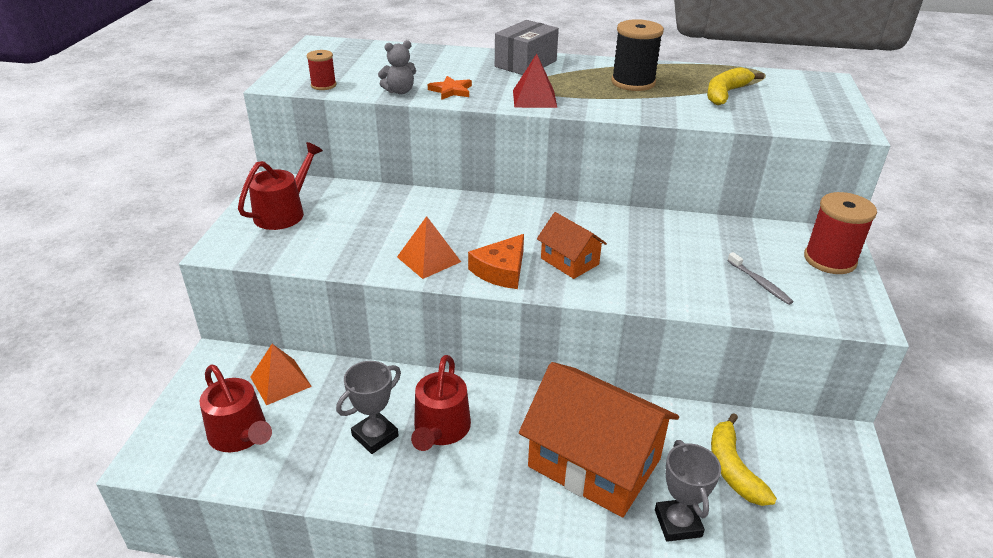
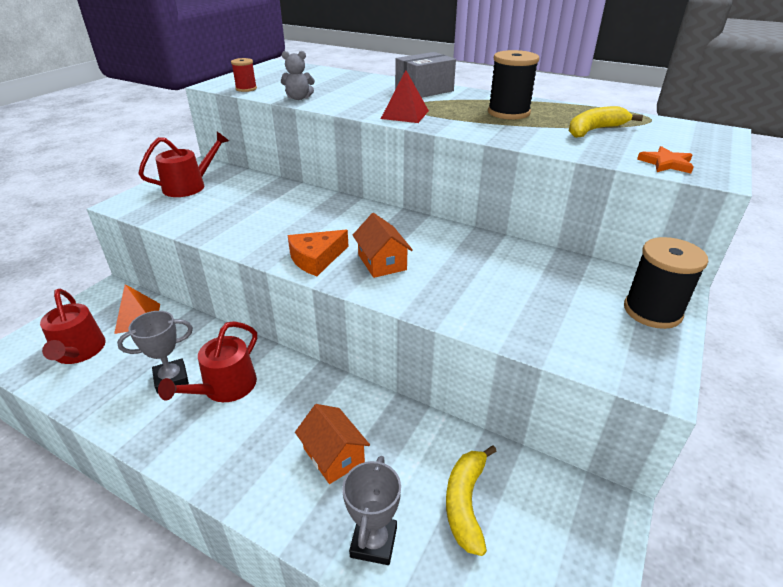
camera: 20 degrees right, 0 degrees up
orange pyramid [397,216,461,279] -> none
orange star [428,76,472,100] -> orange star moved to [637,146,694,173]
orange house [519,362,679,517] -> orange house [295,404,370,484], size x0.49
grey toothbrush [727,252,793,305] -> none
red spool [804,192,877,274] -> black spool [624,237,708,329]

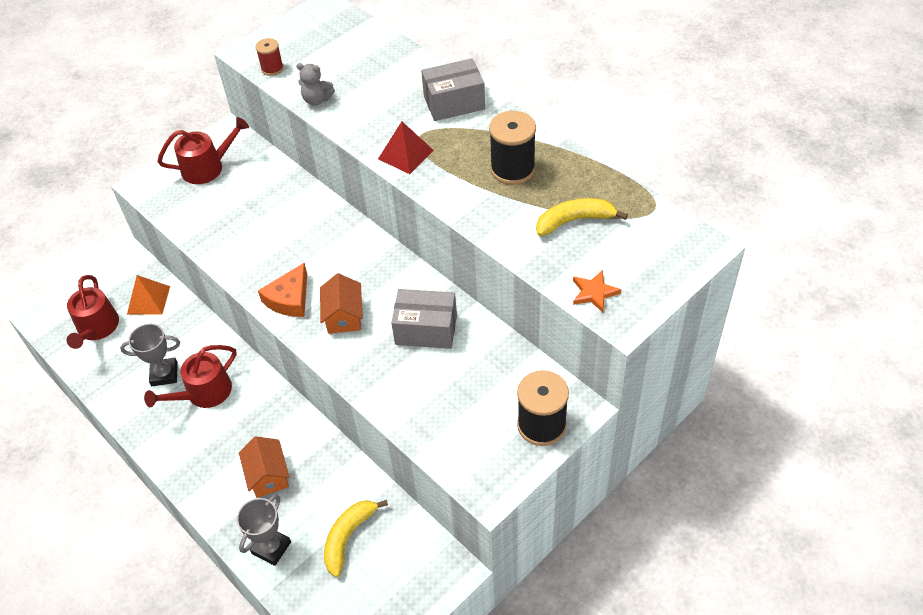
camera: 20 degrees right, 15 degrees up
orange cheese [288,230,349,276] -> orange cheese turned 45 degrees counterclockwise [258,263,307,317]
none -> grey box [391,289,457,349]

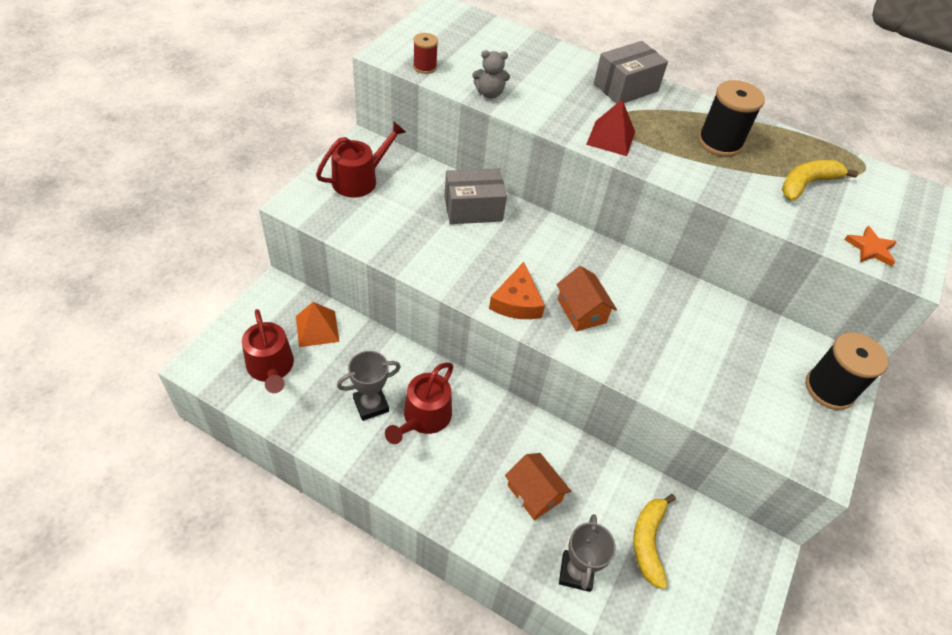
camera: 25 degrees left, 0 degrees up
grey box [391,289,457,349] -> grey box moved to [444,168,507,224]

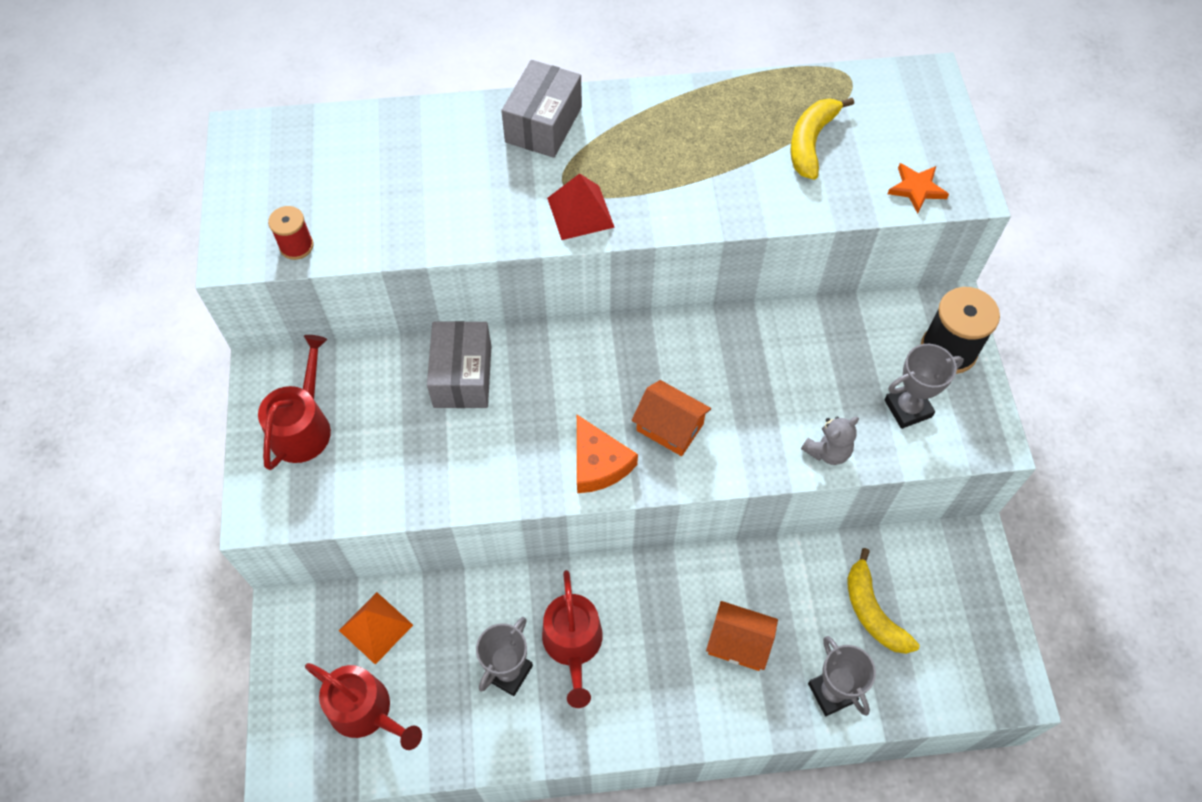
camera: 30 degrees left, 10 degrees up
grey box [444,168,507,224] -> grey box turned 45 degrees counterclockwise [427,321,491,408]
grey teddy bear [472,50,510,98] -> grey teddy bear moved to [801,417,859,465]
black spool [698,80,765,157] -> none
none -> grey trophy [884,344,964,429]

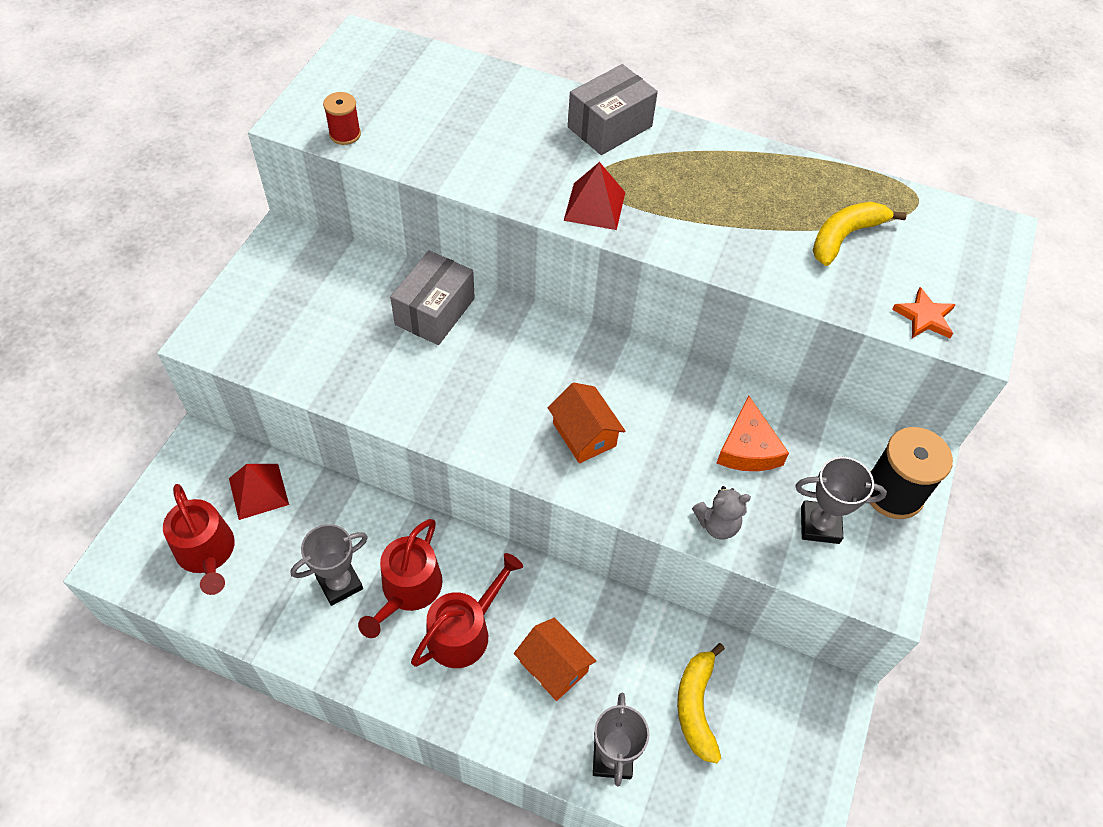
camera: 25 degrees right, 5 degrees down
red watering can [258,335,331,470] -> red watering can moved to [411,553,523,668]
orange pyramid [339,592,413,665] -> red pyramid [229,464,289,520]
orange cheese [577,415,638,493] -> orange cheese moved to [717,395,789,471]

